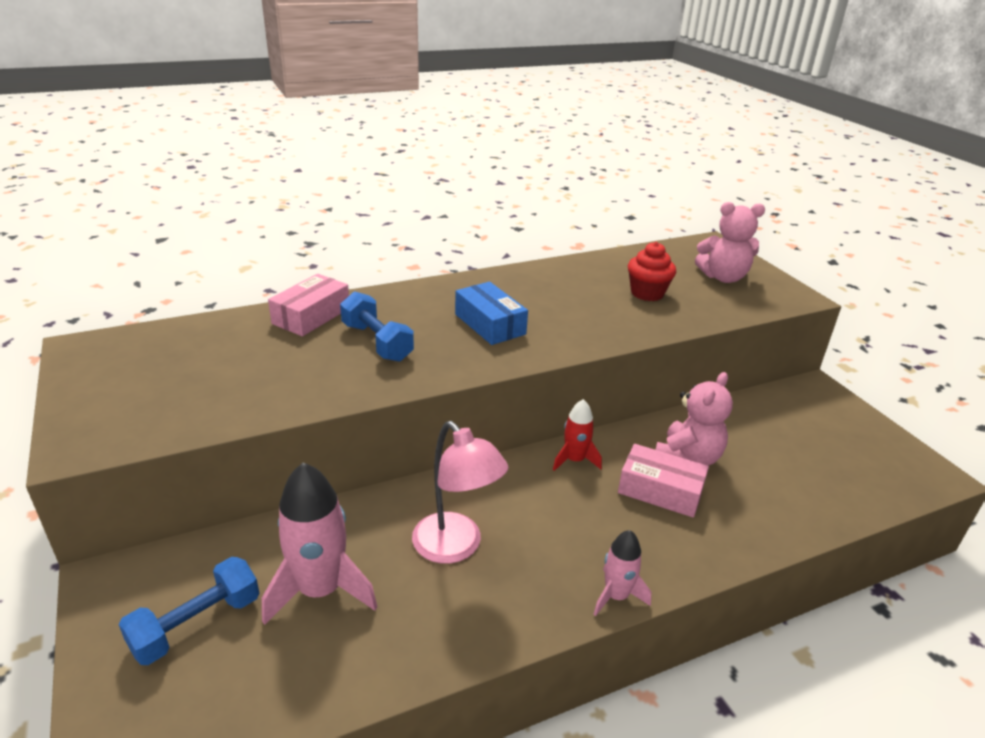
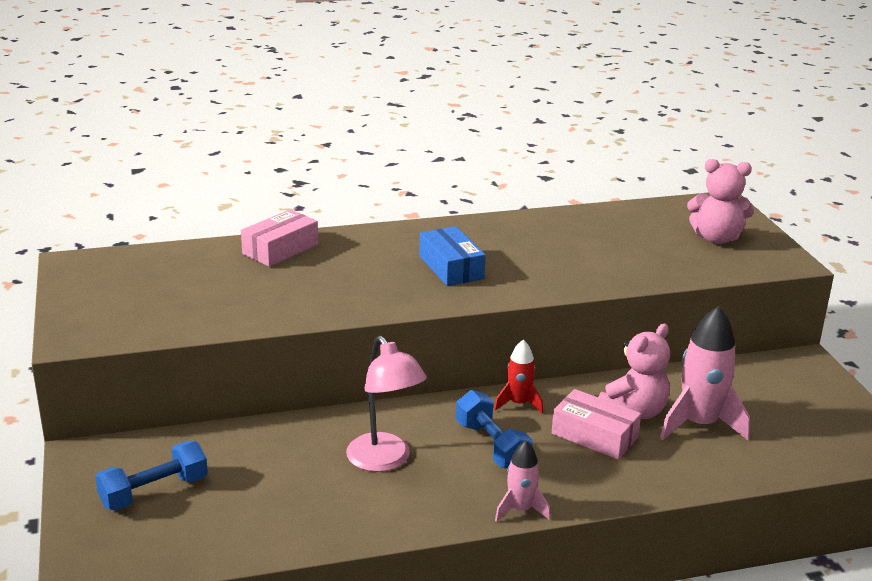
camera: 10 degrees right, 5 degrees down
pink rocket [262,462,377,625] -> pink rocket moved to [660,306,750,440]
blue dumbbell [340,291,414,362] -> blue dumbbell moved to [456,390,533,469]
red cupcake [628,242,676,301] -> none

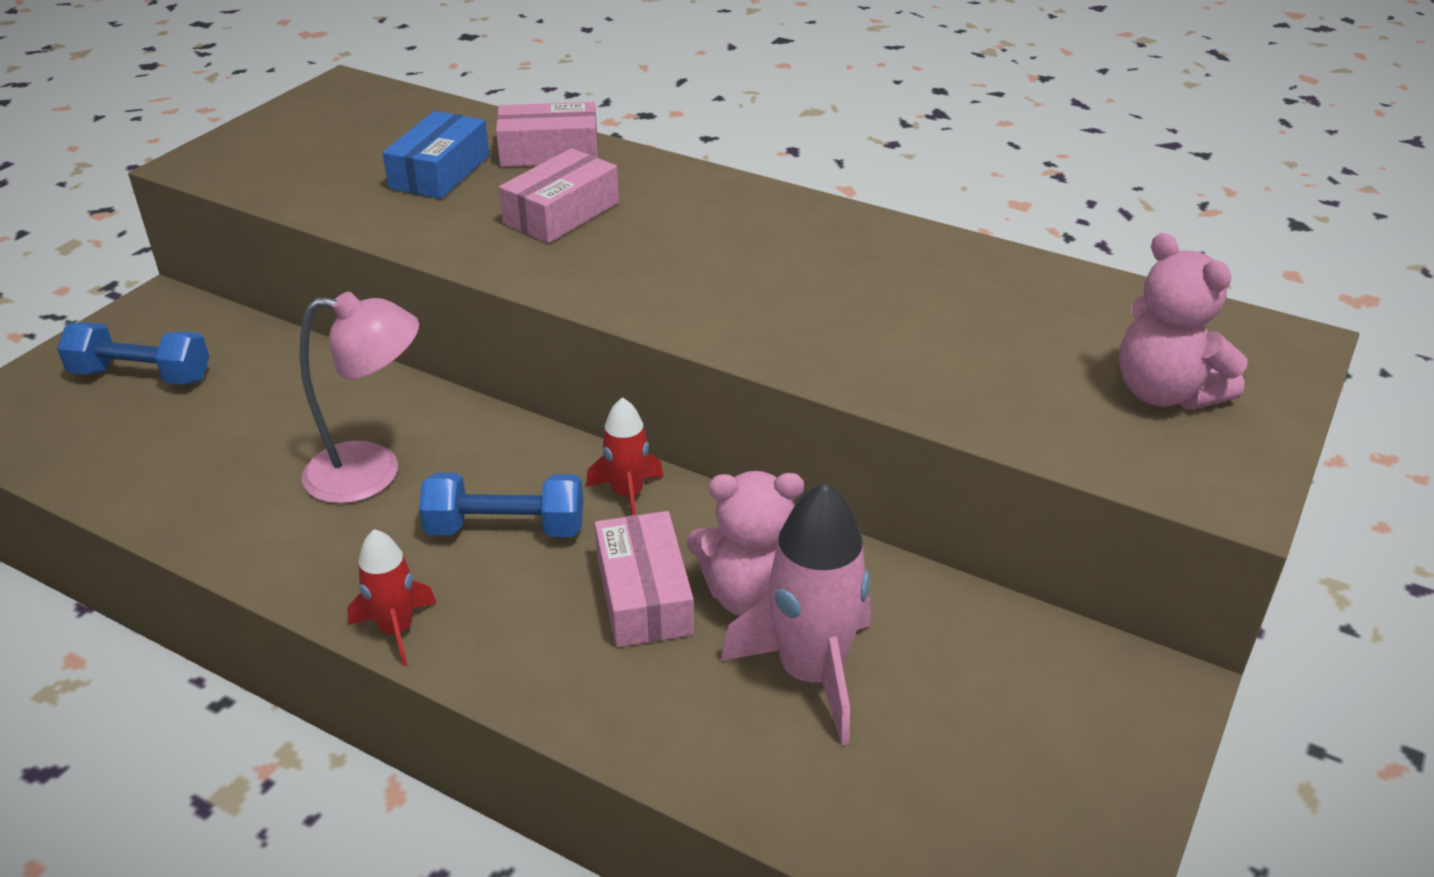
camera: 45 degrees right, 10 degrees up
pink lamp [346,336,427,472] -> pink lamp turned 105 degrees counterclockwise [299,292,419,504]
blue box [419,226,486,286] -> blue box moved to [382,111,489,199]
blue dumbbell [456,390,533,469] -> blue dumbbell turned 75 degrees clockwise [419,473,583,537]
pink rocket [495,441,550,522] -> red rocket [347,529,436,666]
none -> pink box [499,148,619,243]

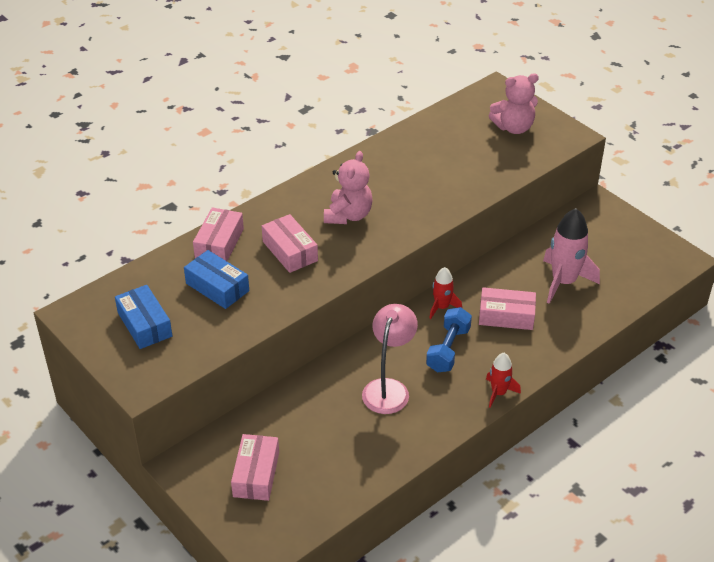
camera: 70 degrees left, 5 degrees up
blue dumbbell [57,322,209,385] -> pink box [231,434,279,501]
pink teddy bear [687,471,804,616] -> pink teddy bear moved to [324,151,373,224]
none -> blue box [115,285,172,349]

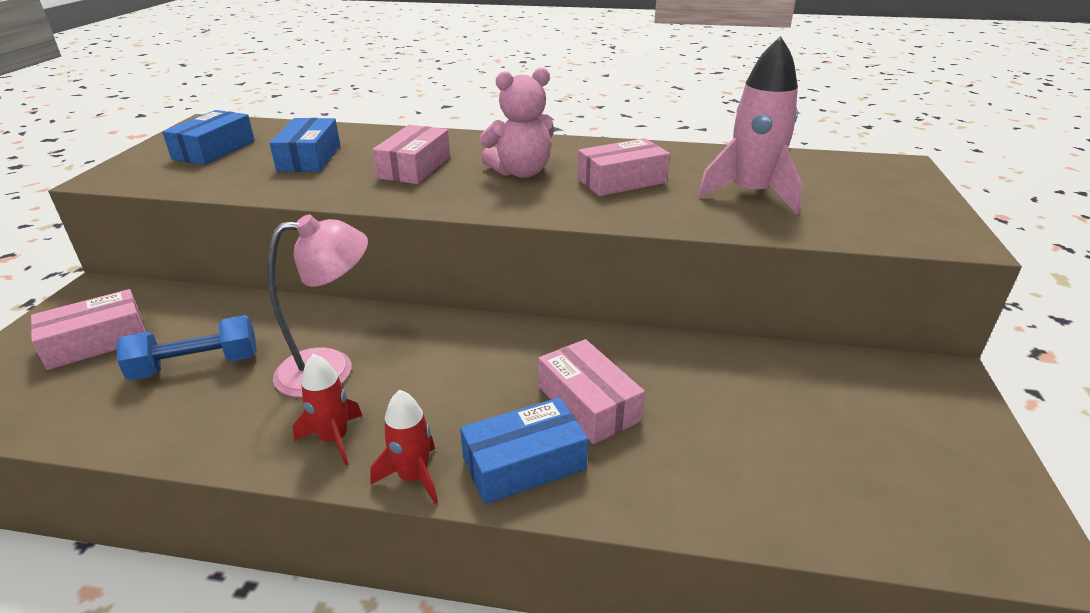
camera: 50 degrees right, 10 degrees down
pink box [193,207,244,261] -> pink box moved to [577,138,670,196]
blue dumbbell [426,307,472,373] -> blue dumbbell moved to [117,315,257,381]
red rocket [429,267,462,319] -> red rocket moved to [293,354,362,465]
pink teddy bear [489,73,539,134] -> none
pink rocket [543,208,600,304] -> pink rocket moved to [697,36,802,214]
none -> blue box [460,397,588,504]

